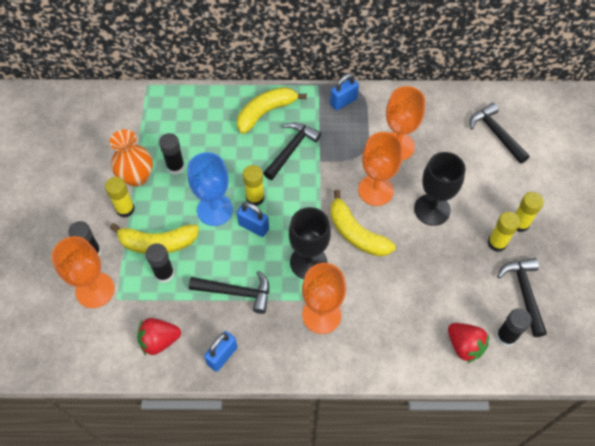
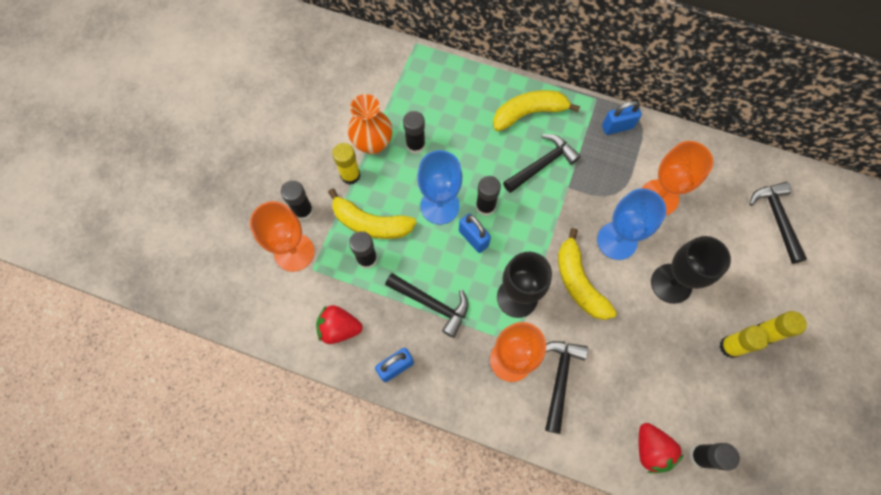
camera: 20 degrees right, 10 degrees up
yellow glue stick [243,165,264,206] -> black glue stick [476,176,501,216]
orange goblet [358,132,403,206] -> blue goblet [597,188,666,260]
black hammer [497,258,547,337] -> black hammer moved to [545,341,588,434]

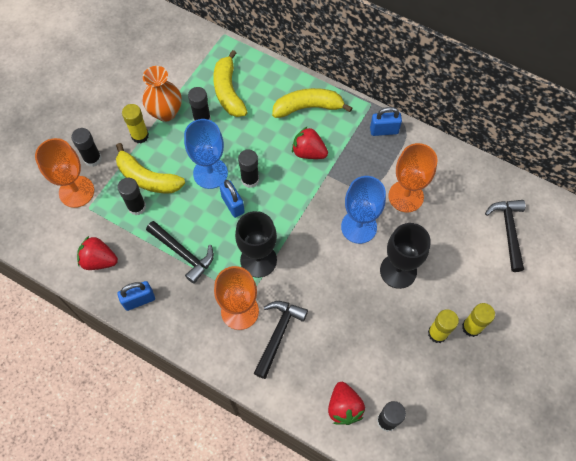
camera: 10 degrees right, 5 degrees down
black hammer [503,134,581,193] -> red strawberry [292,126,328,159]
yellow banana [558,228,617,320] -> yellow banana moved to [213,50,248,117]

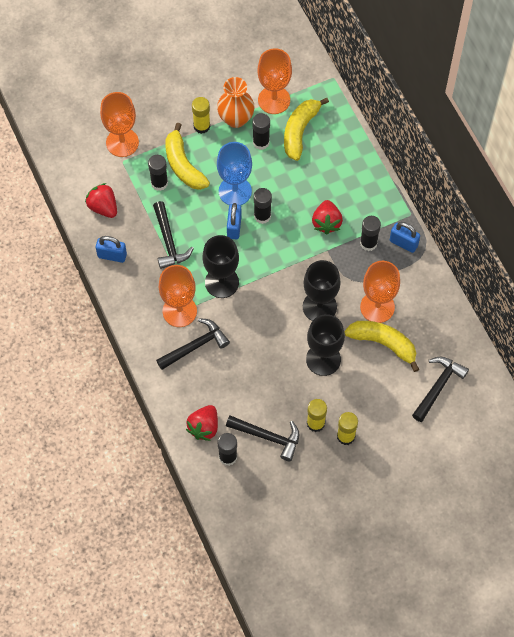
camera: 35 degrees right, 0 degrees up
black glue stick [71,128,102,167] -> black glue stick moved to [360,216,381,251]
yellow banana [272,88,352,118] -> yellow banana moved to [344,321,419,372]
red strawberry [292,126,328,159] -> red strawberry turned 150 degrees counterclockwise [312,200,343,234]
blue goblet [341,176,386,244] -> black goblet [303,260,341,321]
none -> black hammer [226,416,299,462]
none -> orange goblet [258,48,292,114]

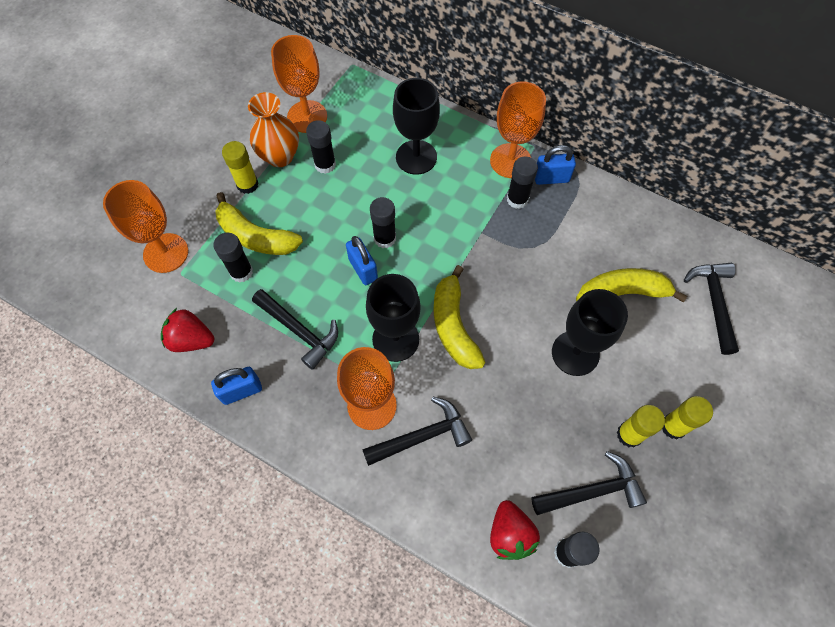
camera: 35 degrees left, 0 degrees up
black hammer [156,318,230,370] -> black hammer turned 45 degrees clockwise [362,397,472,466]
blue goblet [217,142,252,205] -> none
yellow banana [284,97,329,161] -> yellow banana moved to [433,265,486,369]
black goblet [303,260,341,321] -> black goblet moved to [393,78,440,175]
red strawberry [312,200,343,234] -> none
orange goblet [360,261,400,323] -> orange goblet moved to [490,82,546,178]

